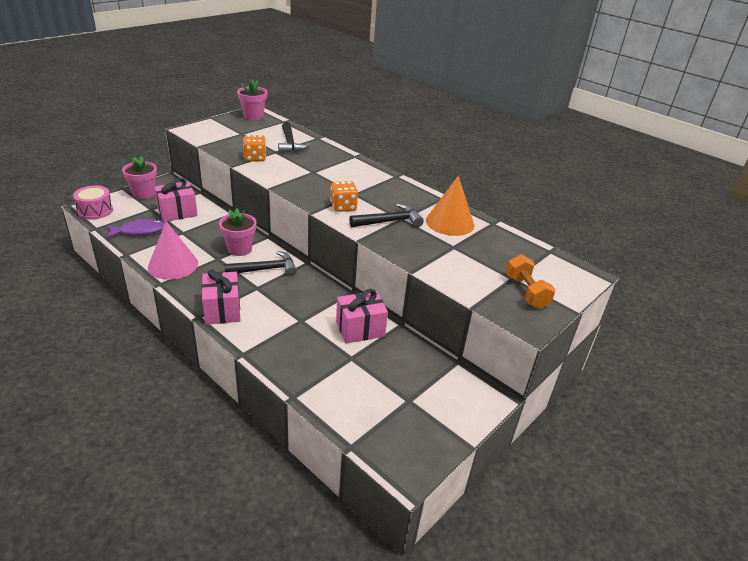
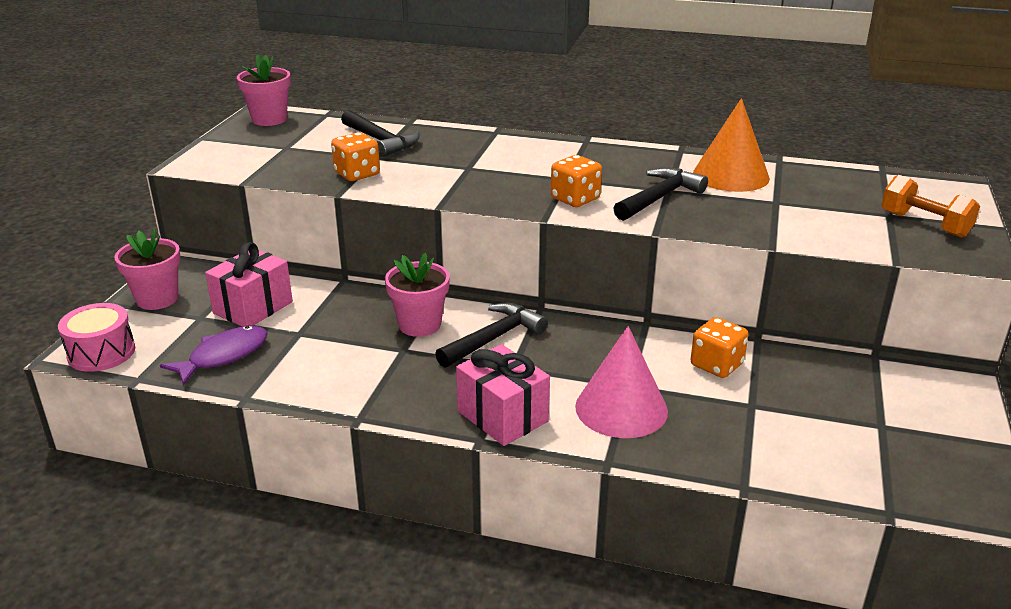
camera: 25 degrees left, 5 degrees down
pink cone [148,221,198,280] -> pink cone moved to [575,326,668,438]
pink gift [336,289,388,343] -> orange dice [690,317,749,378]

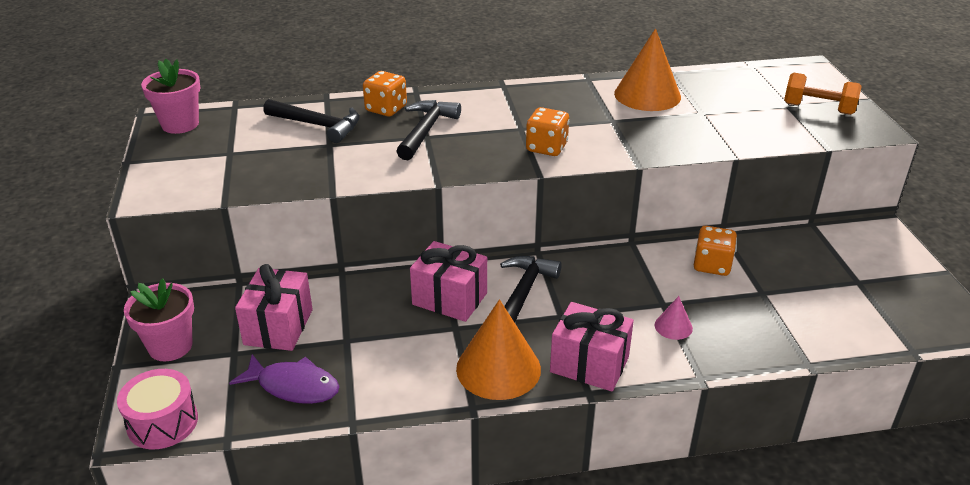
camera: 25 degrees left, 5 degrees up
purple fish [160,326,268,386] -> purple fish turned 90 degrees clockwise [229,354,340,404]
orange dice [331,132,380,181] -> orange dice moved to [363,71,407,117]
pink flower pot [385,253,450,337] -> pink gift [410,241,487,322]
pink cone [575,326,668,438] -> pink cone [654,296,693,340], size x0.47
black hammer [613,167,708,221] -> black hammer moved to [396,100,461,160]
none -> orange cone [456,299,541,400]

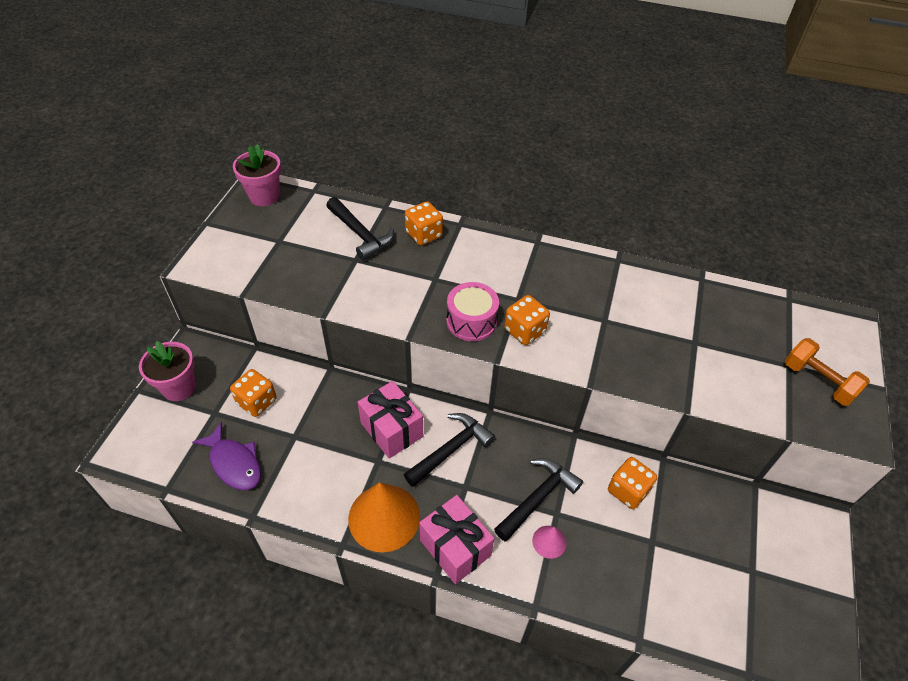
camera: 25 degrees right, 15 degrees up
pink drum [117,369,198,450] -> pink drum moved to [447,282,499,341]
pink gift [235,264,313,351] -> orange dice [230,369,276,417]
black hammer [396,100,461,160] -> black hammer moved to [494,458,583,542]
orange cone [614,29,681,111] -> none

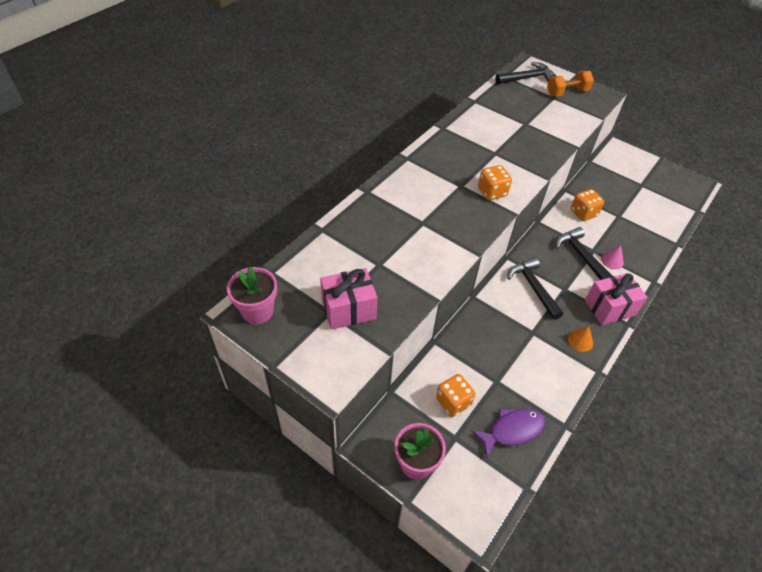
camera: 70 degrees left, 0 degrees up
black hammer [326,197,394,261] -> black hammer moved to [495,62,556,84]
orange cone [348,482,420,553] -> orange cone [568,326,593,352], size x0.47
pink gift [358,381,423,459] -> pink gift moved to [320,268,377,330]
orange dice [405,201,443,246] -> none
pink drum [447,282,499,341] -> none

